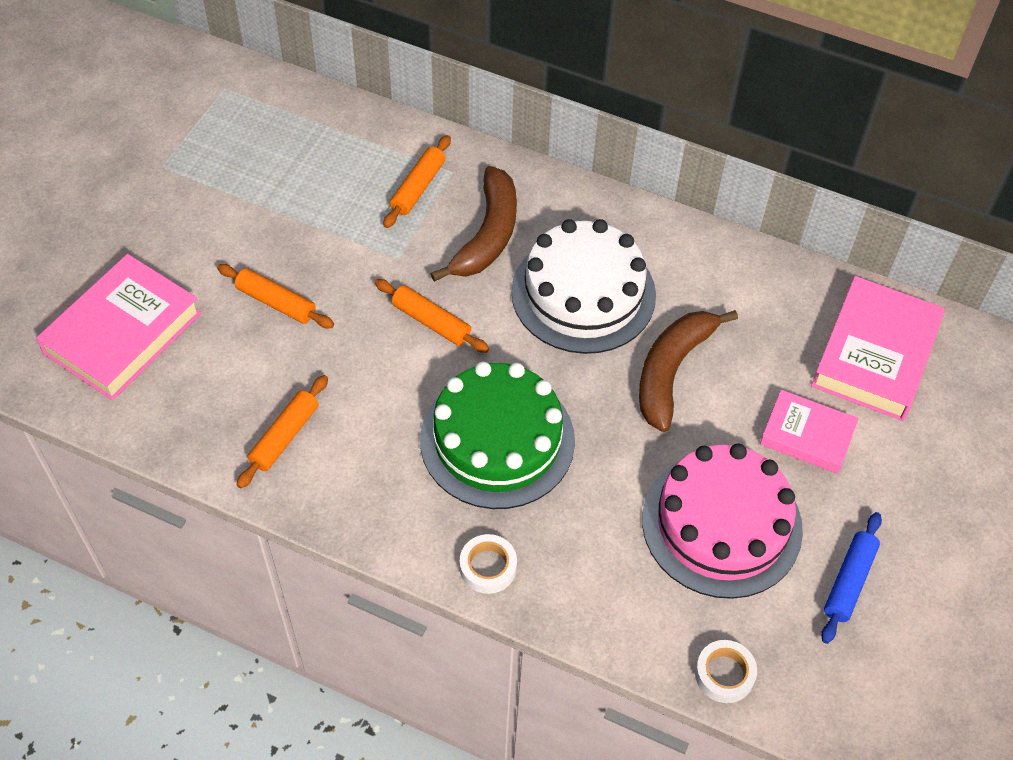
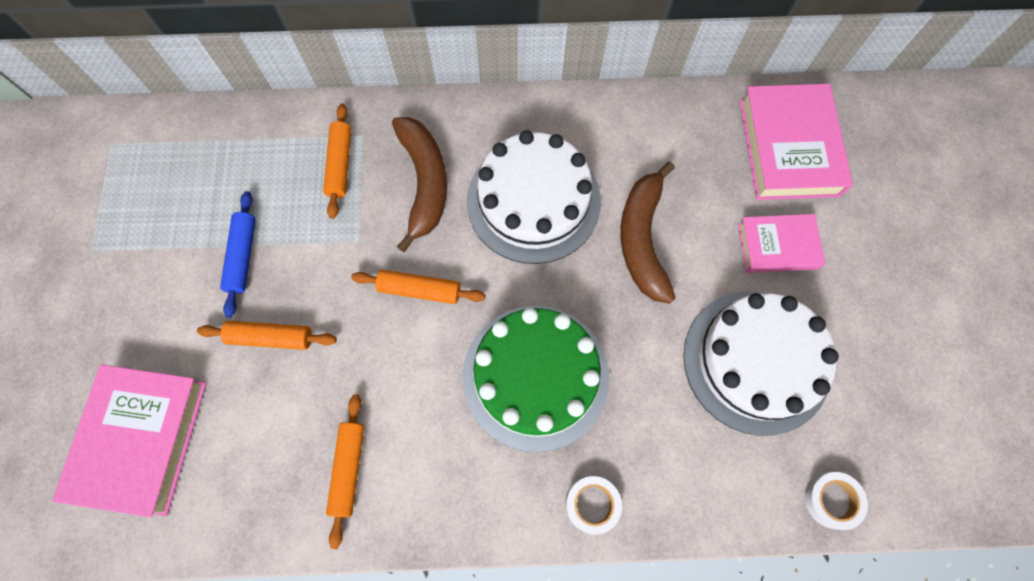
camera: 25 degrees left, 15 degrees up
pink cake [642,444,803,599] -> white cake [683,292,839,436]
blue rolling pin [821,512,882,644] -> blue rolling pin moved to [220,191,255,318]

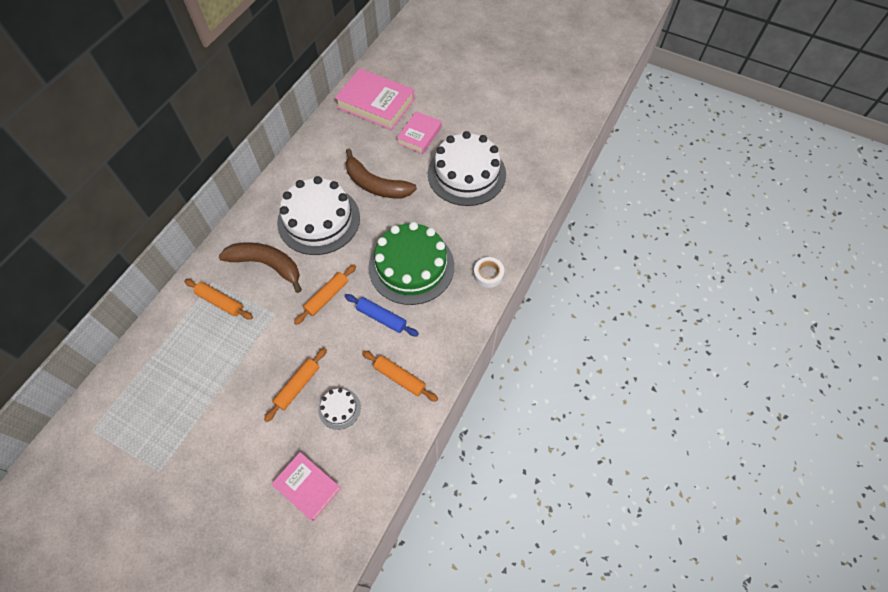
camera: 60 degrees left, 10 degrees down
pink book [52,364,206,518] -> pink book [272,452,341,521], size x0.61
blue rolling pin [220,191,255,318] -> blue rolling pin moved to [345,294,419,336]
white tape [805,472,868,530] -> none
none -> white cake [318,388,361,430]

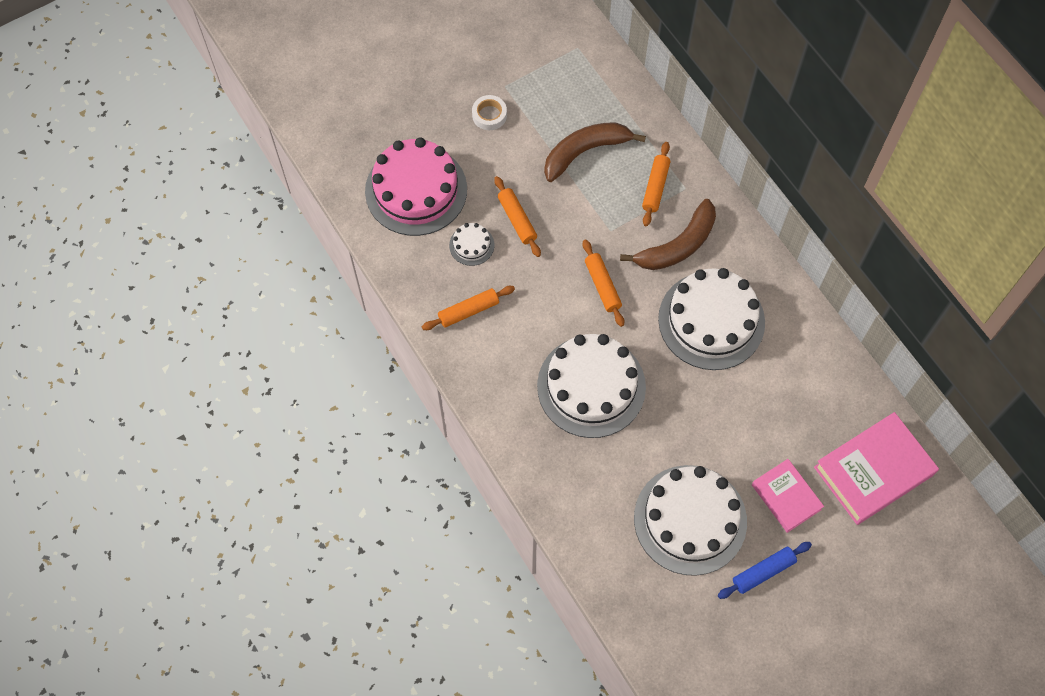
camera: 120 degrees right, 5 degrees up
orange rolling pin [184,279,253,320] -> orange rolling pin turned 45 degrees counterclockwise [642,142,670,226]
pink book [272,452,341,521] -> pink cake [365,137,467,236]
blue rolling pin [345,294,419,336] -> blue rolling pin moved to [718,542,812,599]
brown banana [346,149,417,198] -> brown banana moved to [544,122,646,182]
green cake [368,222,454,305] -> white cake [537,334,646,438]
white tape [474,257,504,288] -> white tape moved to [472,95,507,130]

